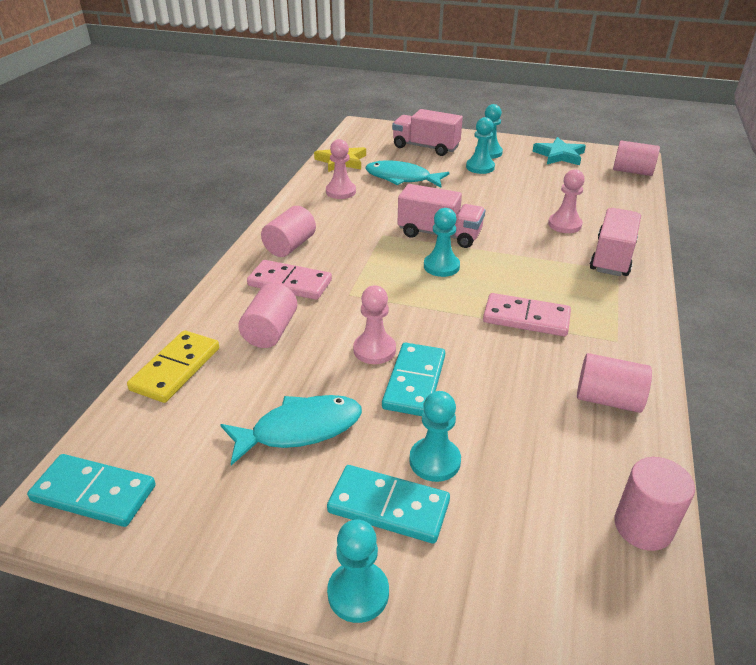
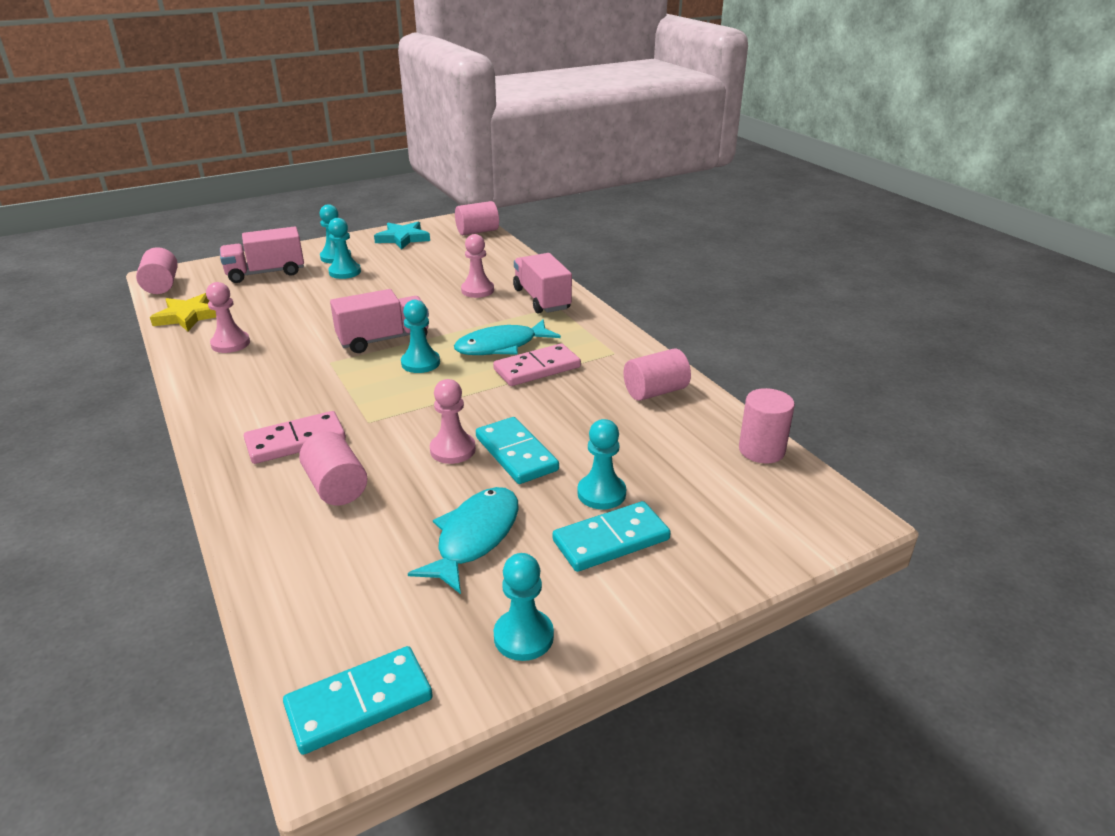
camera: 45 degrees left, 5 degrees down
yellow domino [127,330,219,403] -> none
pink cylinder [261,206,316,257] -> pink cylinder moved to [136,247,178,294]
turquoise pawn [327,520,389,623] -> turquoise pawn moved to [494,553,554,661]
turquoise fish [366,160,450,187] -> turquoise fish moved to [454,319,561,355]

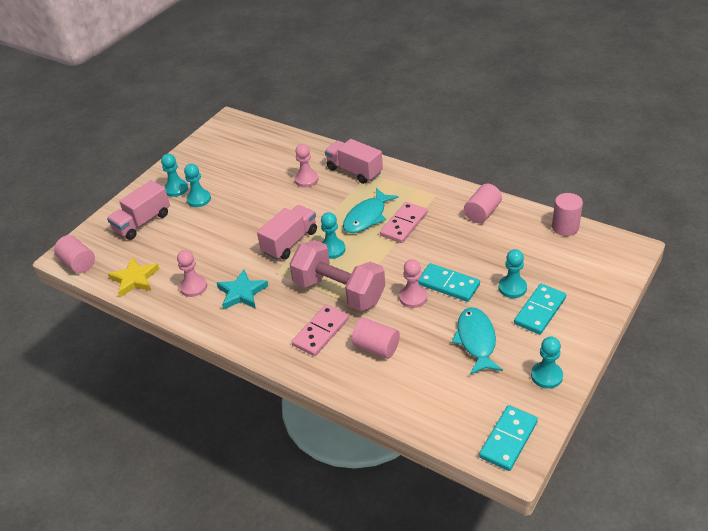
camera: 25 degrees left, 10 degrees up
turquoise star [374,221,430,250] -> turquoise star moved to [217,269,268,309]
pink cylinder [455,201,499,235] -> none
none -> pink dumbbell [289,240,385,311]

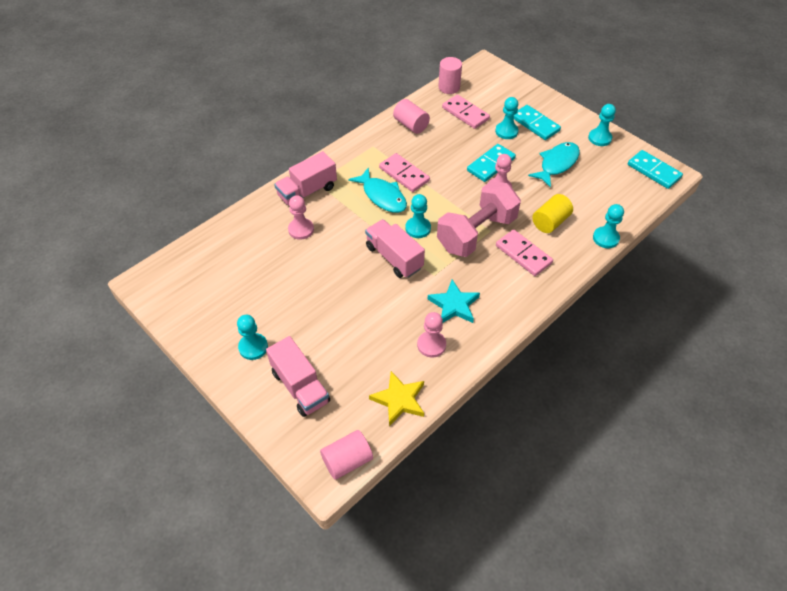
camera: 80 degrees left, 10 degrees up
turquoise pawn [184,164,211,207] -> turquoise pawn moved to [593,204,624,248]
pink cylinder [352,318,400,359] -> yellow cylinder [532,194,573,233]
turquoise fish [452,307,503,375] -> turquoise fish turned 120 degrees clockwise [528,142,580,188]
none -> pink domino [442,95,490,129]

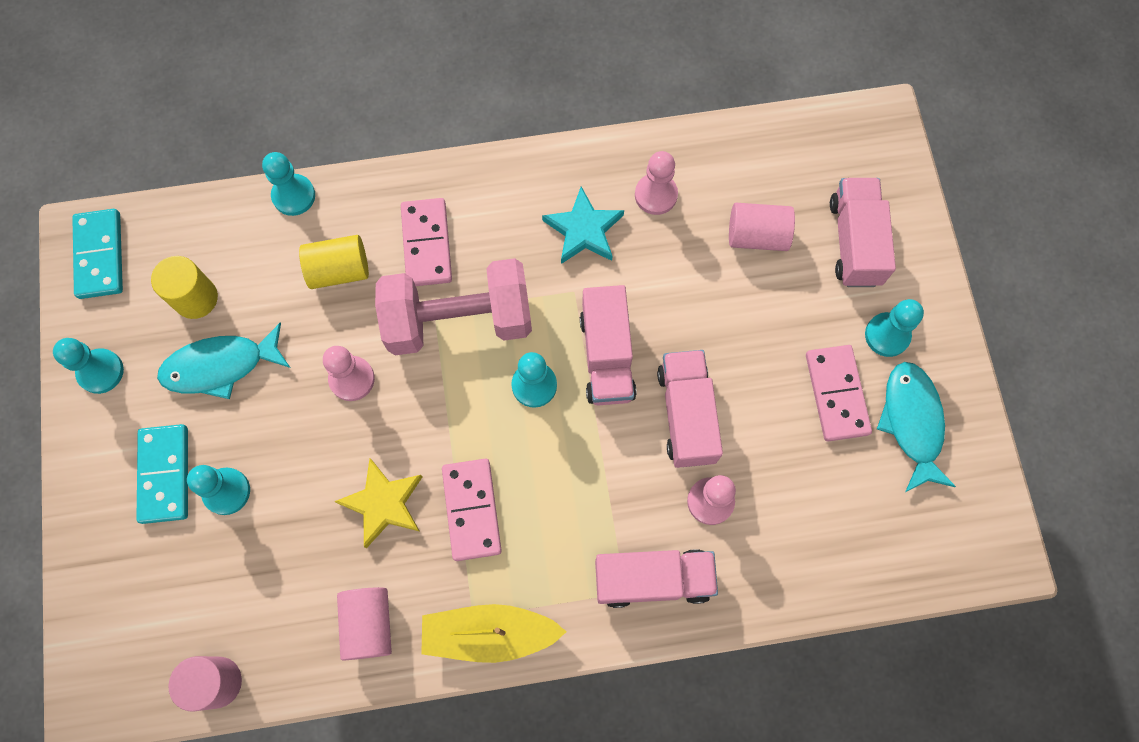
camera: 145 degrees left, 20 degrees up
pink cylinder [320,430,373,480] -> pink cylinder moved to [729,203,795,251]
turquoise fish [348,168,407,213] -> turquoise fish moved to [877,362,956,492]
yellow star [369,371,424,426] -> yellow star moved to [334,458,422,548]
pink domino [442,95,490,129] -> pink domino moved to [806,345,872,441]
turquoise domino [467,144,516,182] -> none
none -> yellow cylinder [151,256,218,319]
none -> yellow boat [421,604,567,663]
none -> pink truck [657,350,723,468]

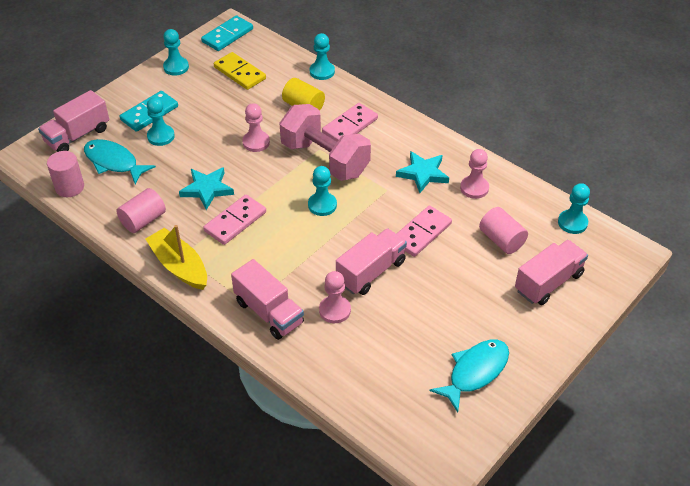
camera: 50 degrees right, 25 degrees down
yellow cylinder [151,256,218,319] -> yellow domino [214,52,266,90]
turquoise fish [157,323,290,399] -> turquoise fish moved to [84,139,156,184]
yellow star [334,458,422,548] -> turquoise star [179,167,234,210]
pink truck [580,285,637,406] -> pink truck moved to [38,90,109,152]
pink domino [806,345,872,441] -> pink domino moved to [396,205,452,257]
turquoise pawn [865,299,924,357] -> turquoise pawn moved to [558,183,590,234]

